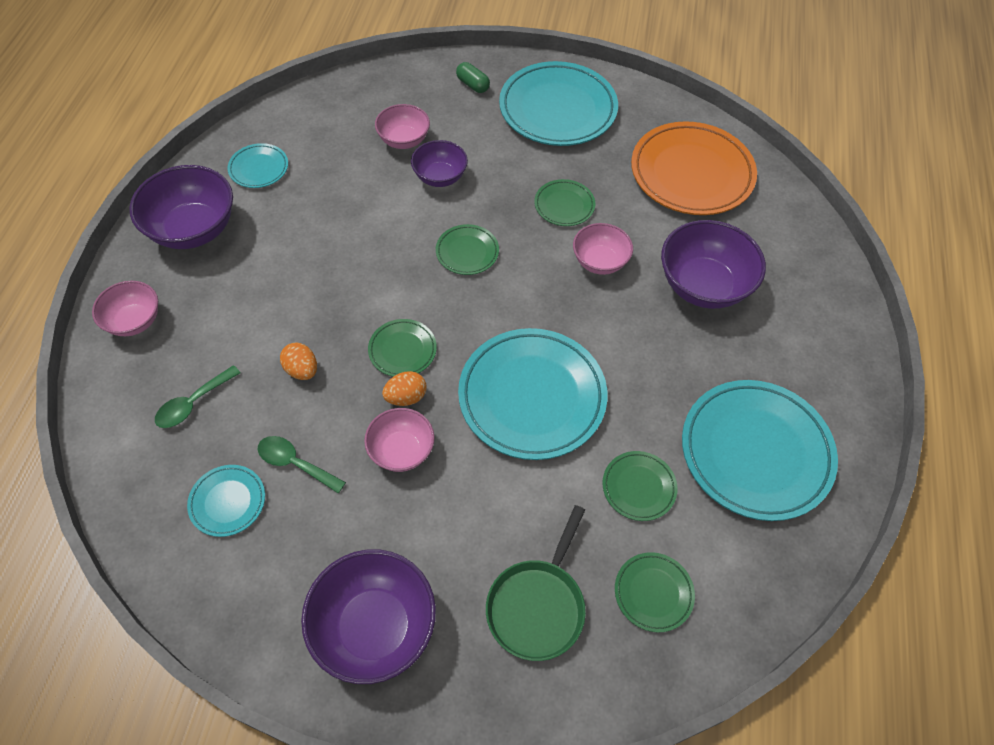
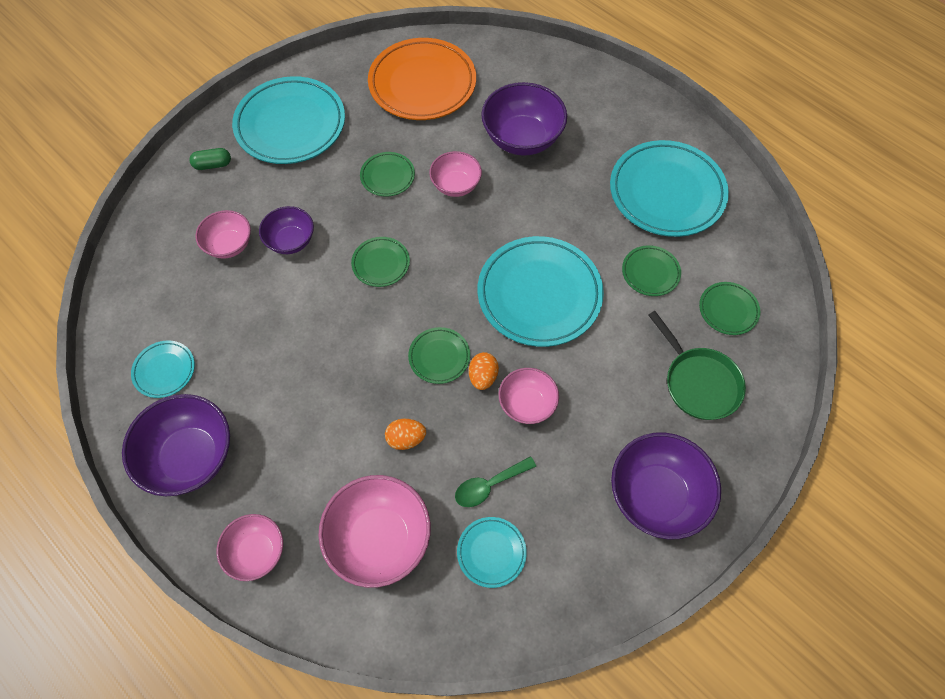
camera: 55 degrees left, 5 degrees up
green spoon [155,365,240,428] -> pink bowl [318,475,431,588]

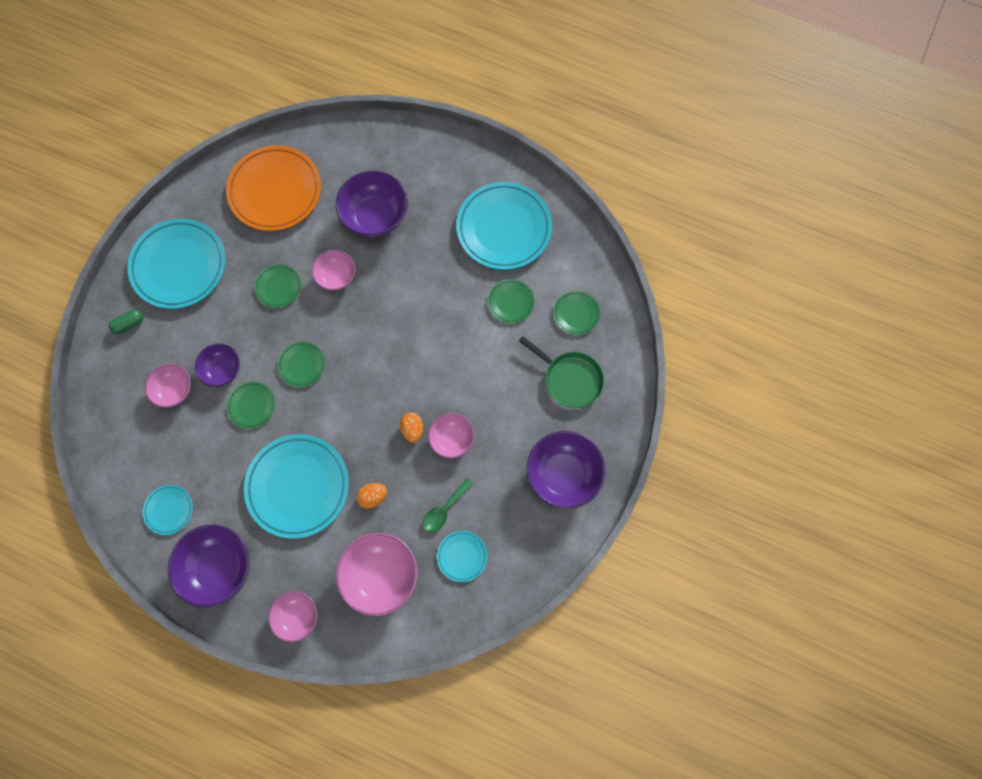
camera: 20 degrees left, 10 degrees up
green plate [408,327,470,384] -> green plate moved to [227,382,275,429]
turquoise plate [478,236,604,347] -> turquoise plate moved to [244,434,349,539]

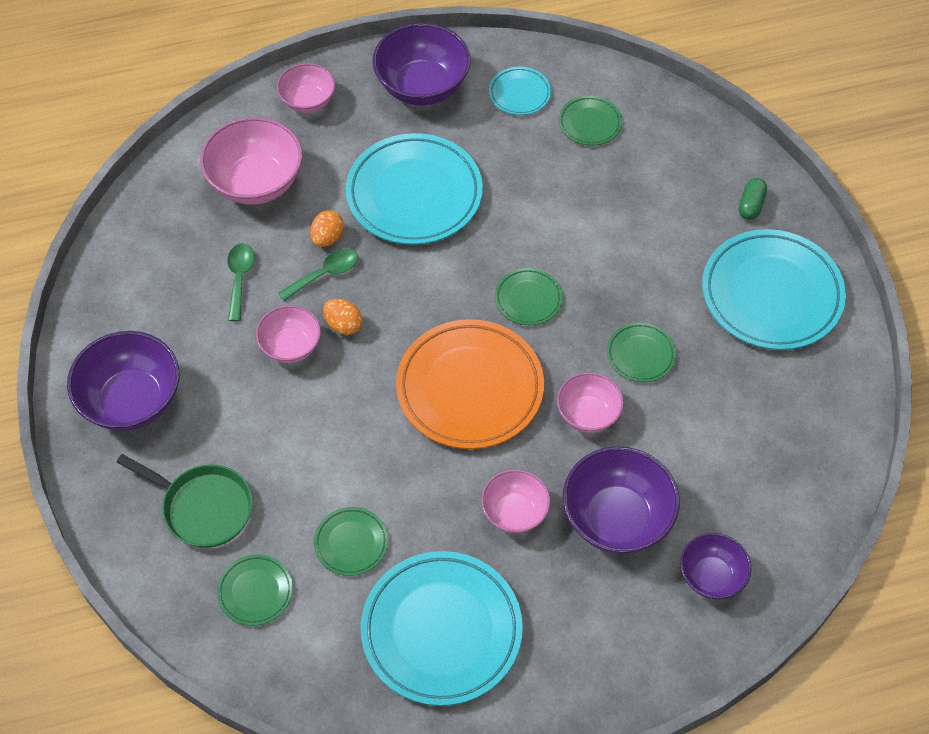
camera: 140 degrees right, 15 degrees down
pink bowl [145,364,191,408] -> pink bowl moved to [481,469,550,533]
purple bowl [195,344,240,387] -> purple bowl moved to [680,533,751,599]
orange plate [226,145,321,231] -> orange plate moved to [396,319,544,449]
green plate [227,382,275,429] -> green plate moved to [559,96,622,146]
turquoise plate [437,531,488,582] -> none
green pan [519,336,604,408] -> green pan turned 150 degrees counterclockwise [116,454,253,548]
none -> green spoon [278,249,358,301]

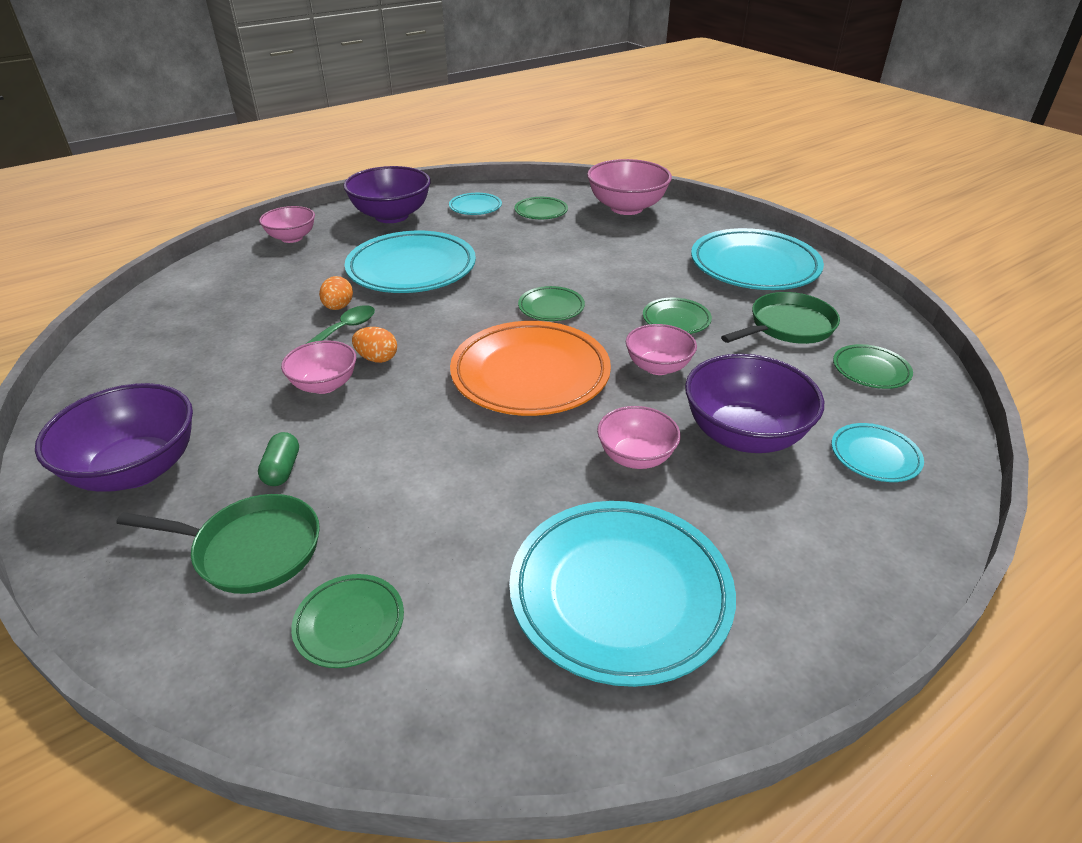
camera: 20 degrees left, 20 degrees down
pink bowl [200,117,302,205] -> pink bowl moved to [587,159,672,215]
green spoon [227,243,255,321] -> none
green plate [314,507,388,576] -> green plate moved to [833,344,913,389]
purple bowl [680,533,751,599] -> turquoise plate [831,423,924,482]
green capsule [739,178,767,220] -> green capsule moved to [258,432,299,486]
none -> green pan [721,292,840,344]

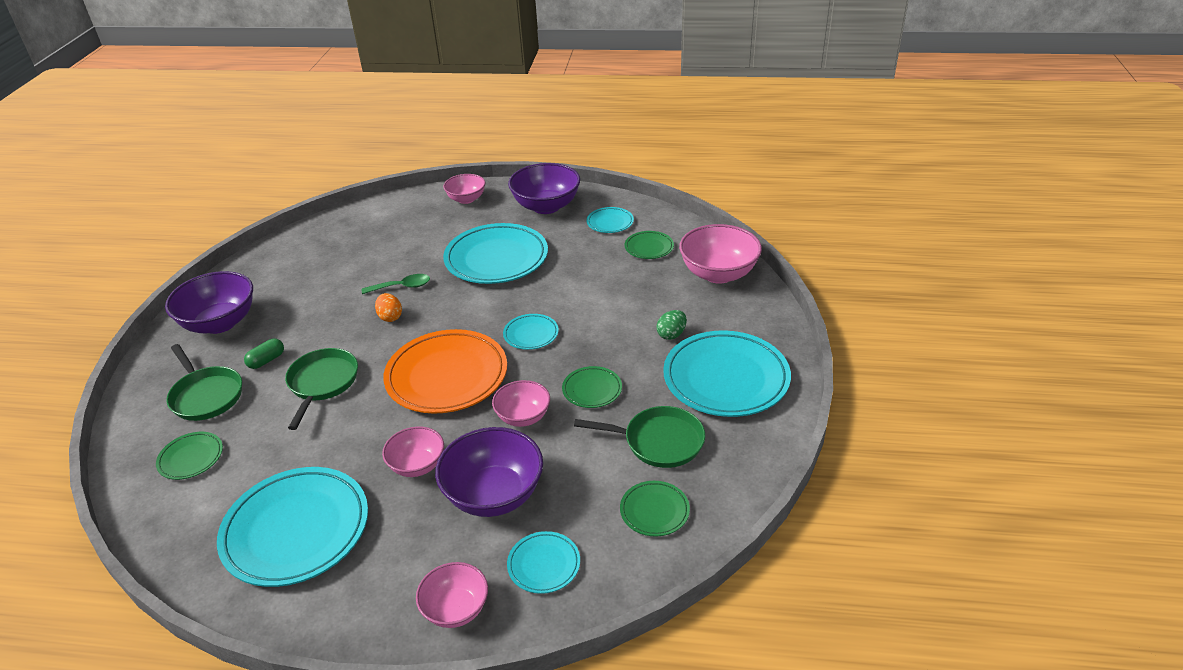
camera: 45 degrees right, 0 degrees up
pink bowl [281,340,356,394] -> pink bowl moved to [416,562,488,628]
orange egg [319,276,353,310] -> none
green plate [518,286,585,321] -> turquoise plate [503,314,559,350]
none -> green pan [285,348,358,430]
none -> green egg [656,310,687,340]

